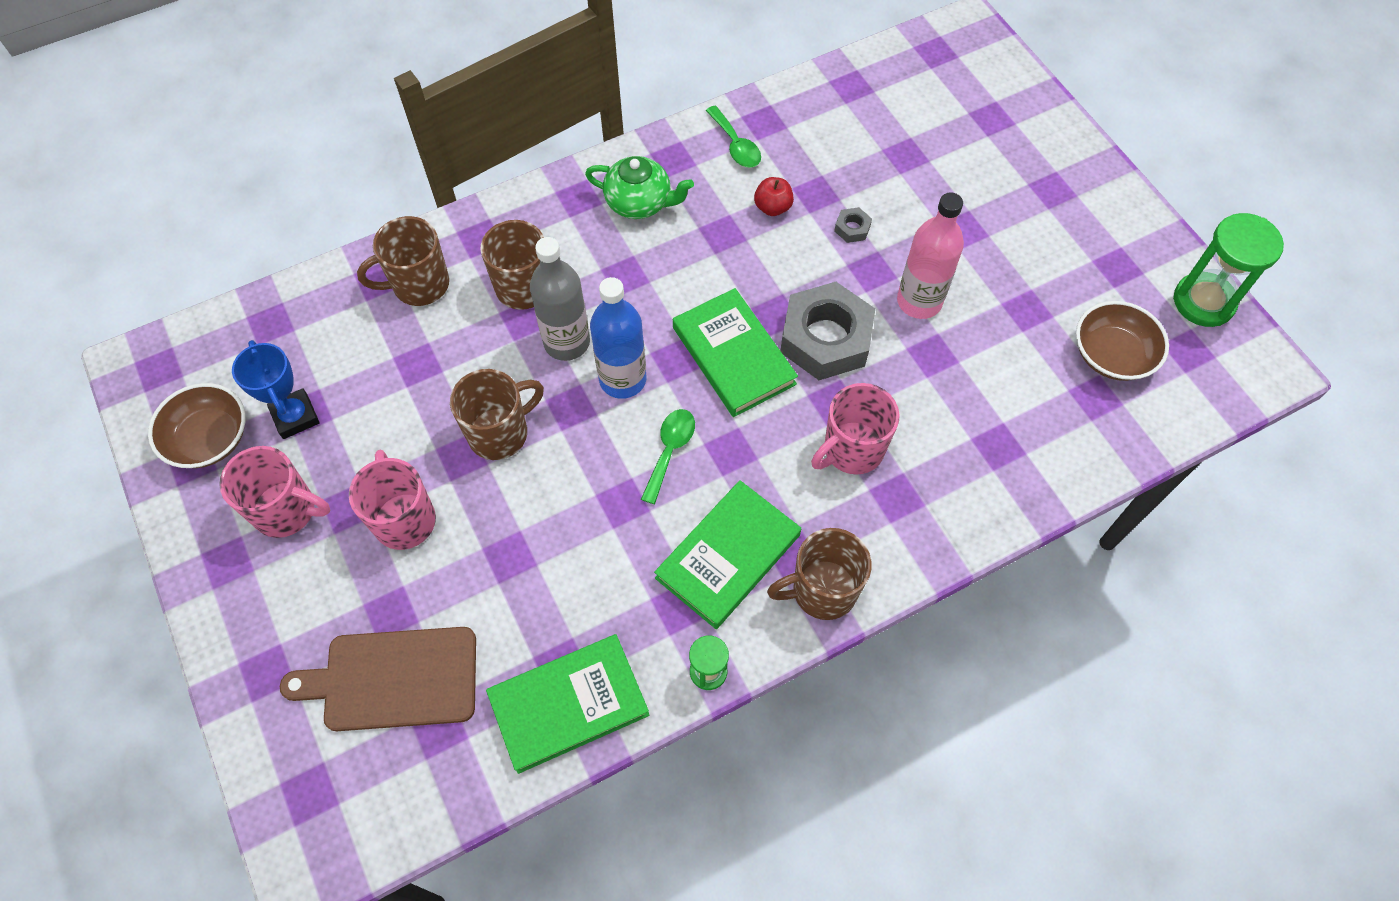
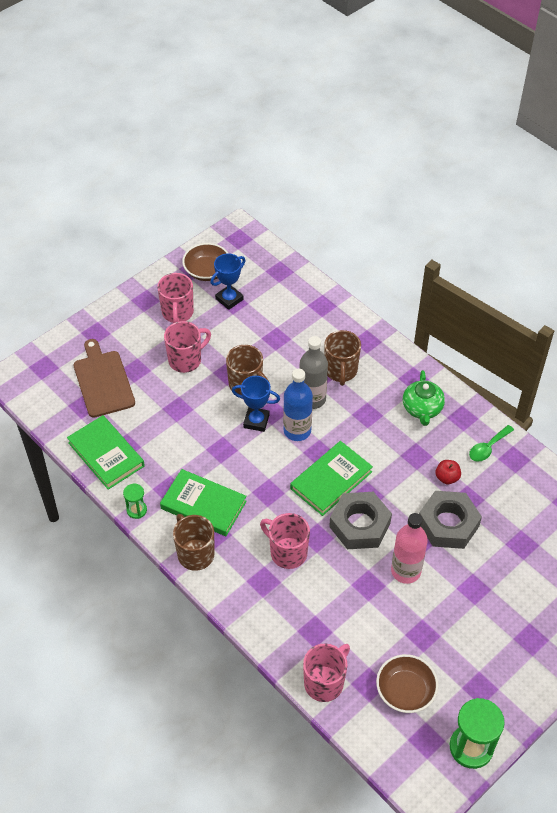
camera: 75 degrees right, 10 degrees down
brown mug [357,216,449,306] -> none
green spoon [641,409,695,504] -> none
grey nut [834,207,872,243] -> grey nut [419,491,482,549], size x2.49
none -> blue trophy [232,376,280,432]
none -> pink mug [303,643,350,702]

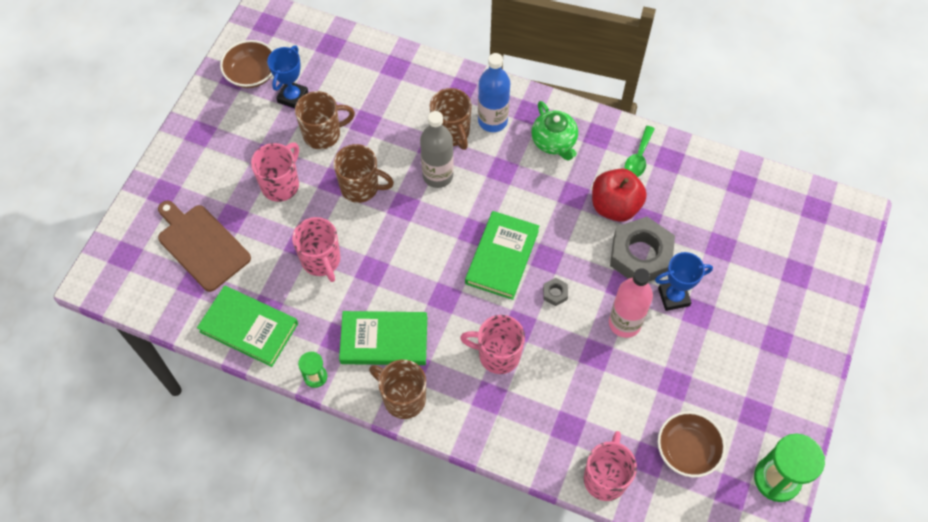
camera: 25 degrees left, 10 degrees up
pink mug [157,273,194,323] -> pink mug moved to [292,217,340,282]
blue trophy [232,376,280,432] -> blue trophy moved to [655,252,713,311]
blue bottle [283,369,313,441] -> blue bottle moved to [478,53,510,132]
grey nut [329,492,392,549] -> grey nut [543,278,568,306], size x0.40
red apple [435,460,461,484] -> red apple [592,168,647,222], size x1.91
none -> brown mug [295,91,355,149]

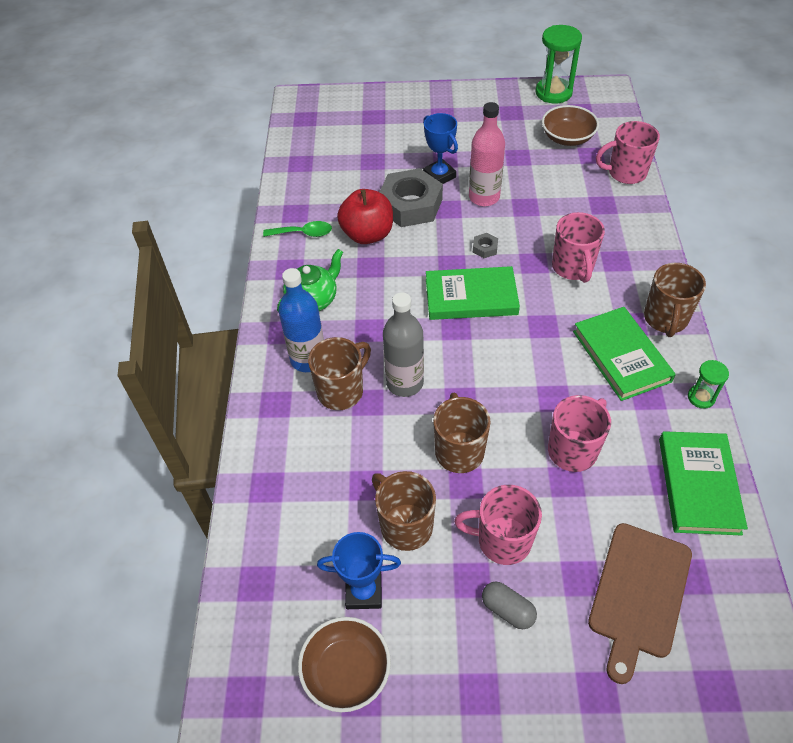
camera: 110 degrees left, 10 degrees down
none -> grey capsule [482,582,537,629]

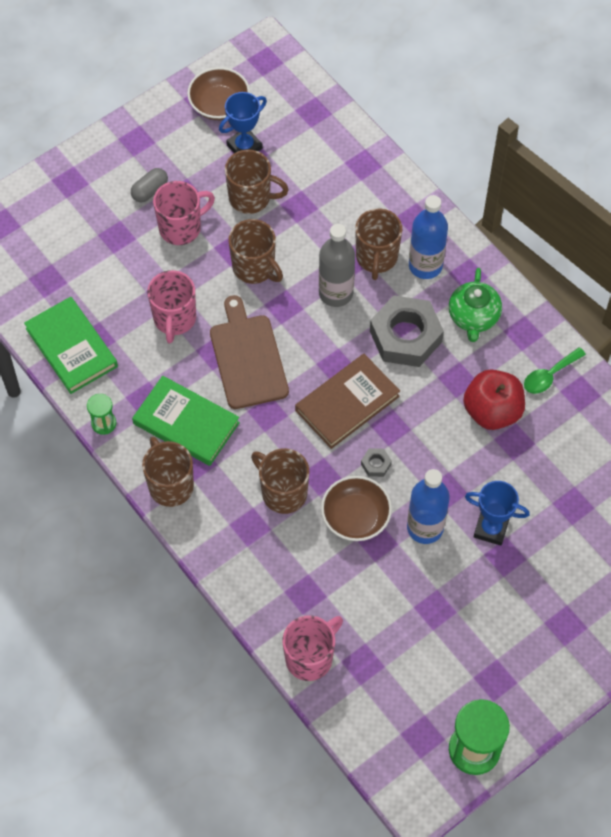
camera: 140 degrees right, 10 degrees up
grey nut [379,168,443,227] -> grey nut moved to [370,295,444,367]
green book [426,266,520,320] -> brown book [295,354,400,449]
pink bottle [469,102,505,206] -> blue bottle [407,469,450,544]
grey capsule [482,582,537,629] -> grey capsule turned 45 degrees counterclockwise [131,168,168,202]
brown bowl [542,105,599,146] -> brown bowl moved to [321,476,392,541]
pink mug [552,212,605,283] -> brown mug [251,448,309,514]
brown cutting board [588,523,692,684] -> brown cutting board moved to [210,295,289,409]

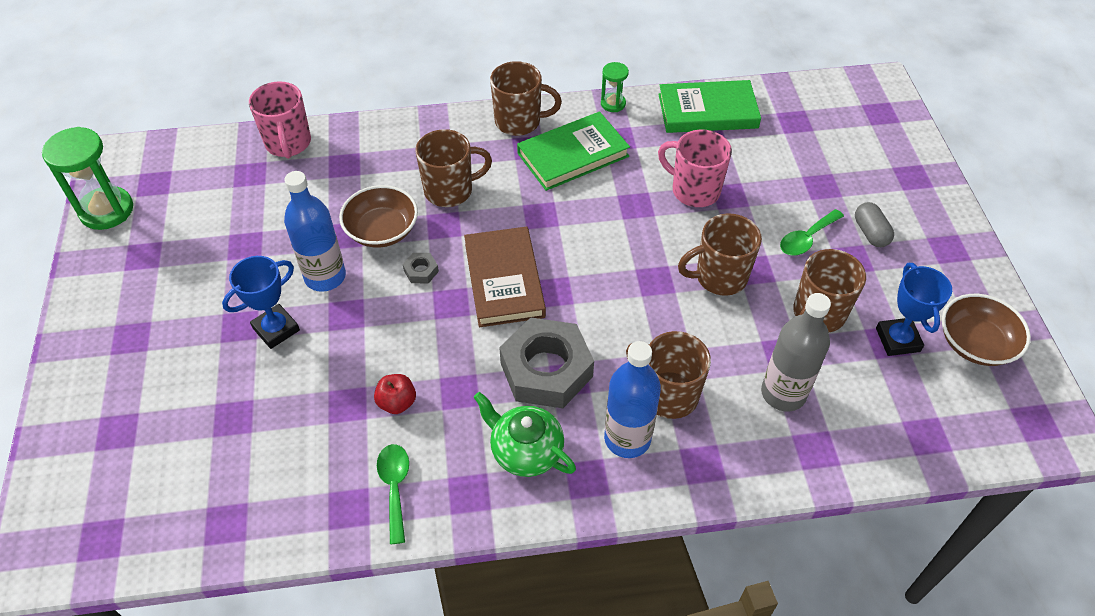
camera: 120 degrees right, 10 degrees down
pink mug [153,181,215,245] -> green spoon [780,209,844,256]
brown cutting board [210,295,289,409] -> none
grey bottle [319,224,355,307] -> grey bottle moved to [761,293,831,412]
red apple [463,370,525,430] -> red apple [374,374,416,414], size x0.52

